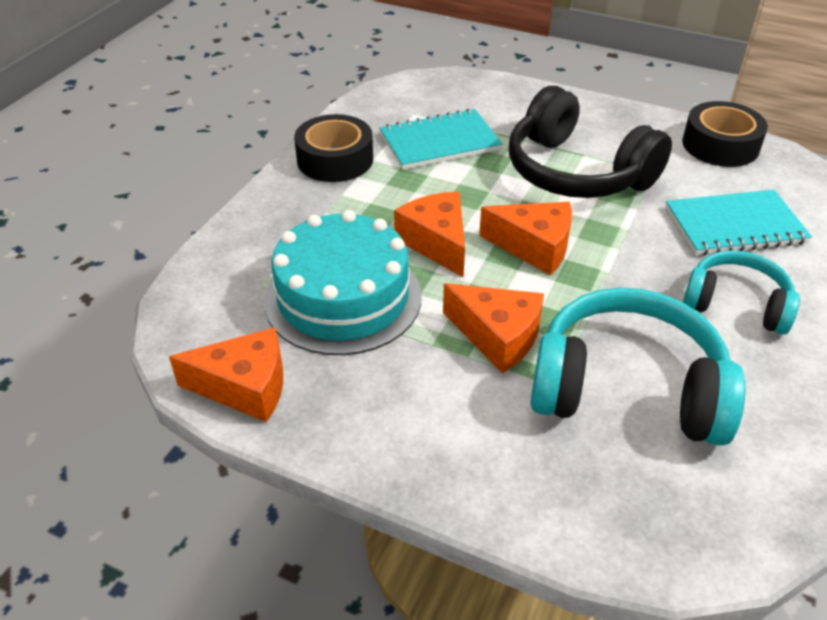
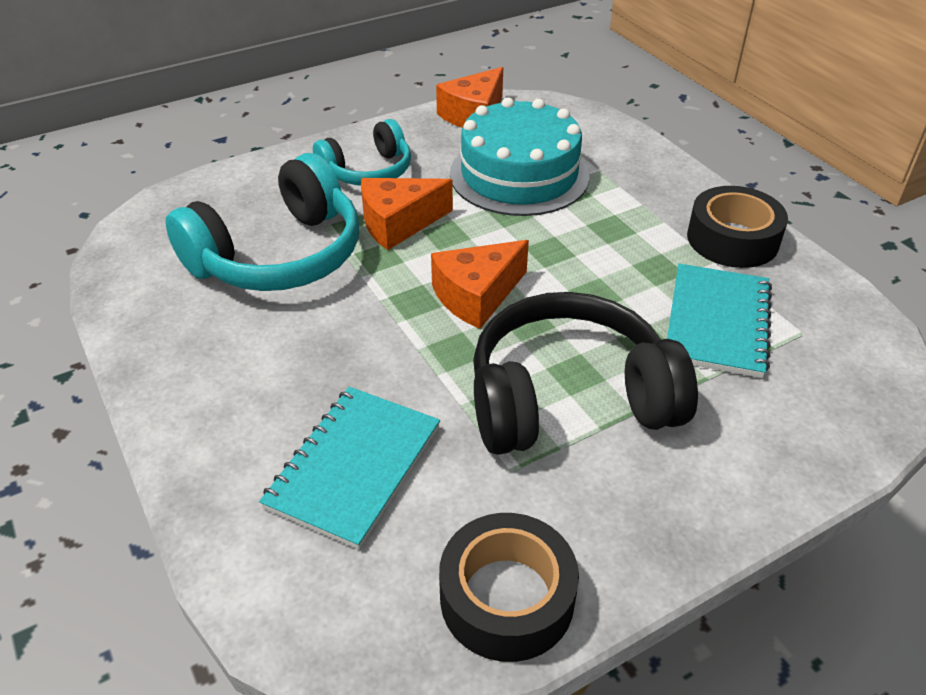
camera: 125 degrees right, 0 degrees up
orange cheese [394,192,465,277] -> none
turquoise headphones [683,251,800,335] -> turquoise headphones moved to [313,119,411,186]

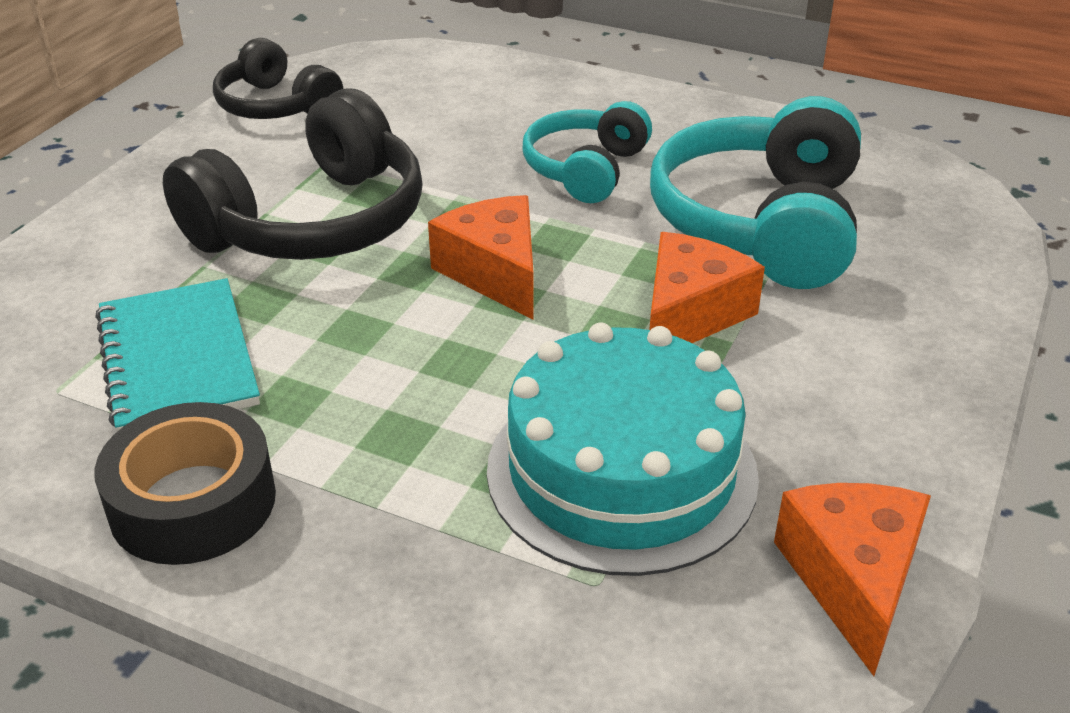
camera: 145 degrees right, 5 degrees down
turquoise notebook [259,387,440,549] -> none
turquoise headphones [313,119,411,186] -> turquoise headphones moved to [523,101,652,203]
orange cheese [431,240,529,329] -> orange cheese turned 45 degrees counterclockwise [428,195,534,320]
black tape [439,513,579,662] -> black headphones [213,38,343,119]

